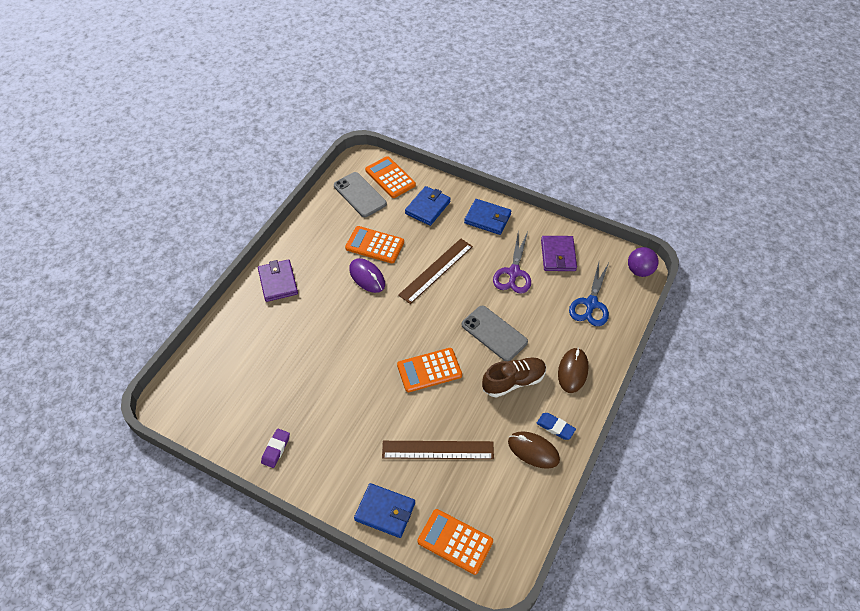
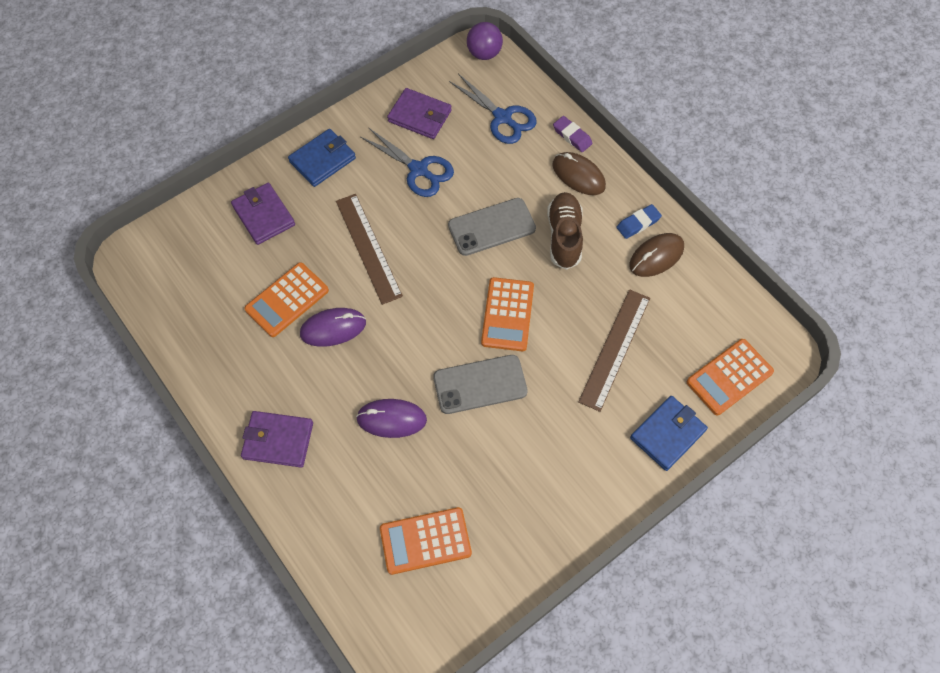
camera: 65 degrees left, 10 degrees up
purple eraser [261,429,290,468] -> purple eraser moved to [553,116,593,152]
grey phone [334,172,387,217] -> grey phone moved to [433,355,528,414]
orange calculator [365,156,416,198] -> orange calculator moved to [380,507,472,575]
blue wallet [405,186,451,226] -> purple wallet [231,183,295,245]
purple scissors [493,232,531,294] -> blue scissors [361,128,454,197]
none -> purple mouse [356,399,427,438]

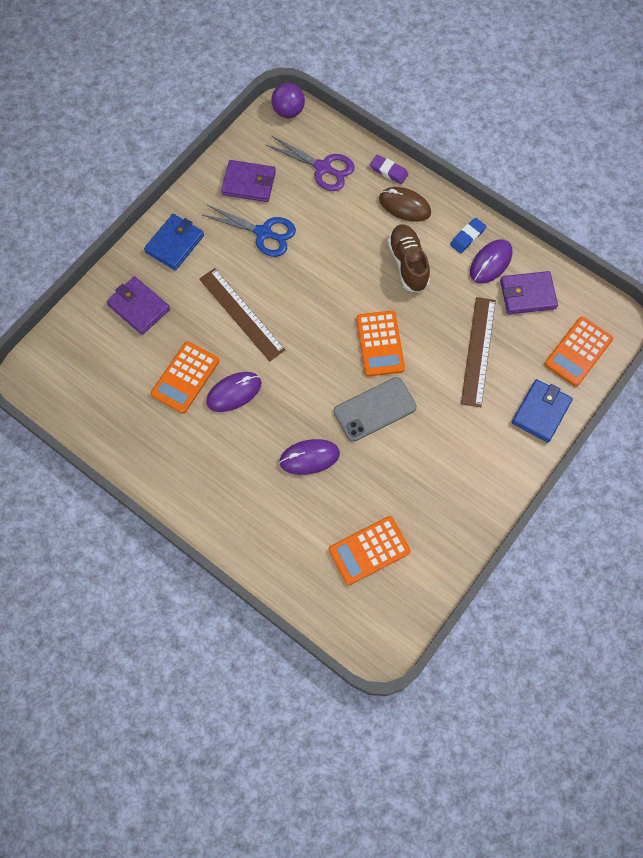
camera: 15 degrees left, 5 degrees up
purple wallet [241,411,313,467] -> purple wallet moved to [500,271,558,314]
grey phone [448,198,536,256] -> none
blue scissors [449,74,537,144] -> purple scissors [266,136,355,191]
brown mouse [629,233,684,277] -> purple mouse [470,239,512,284]

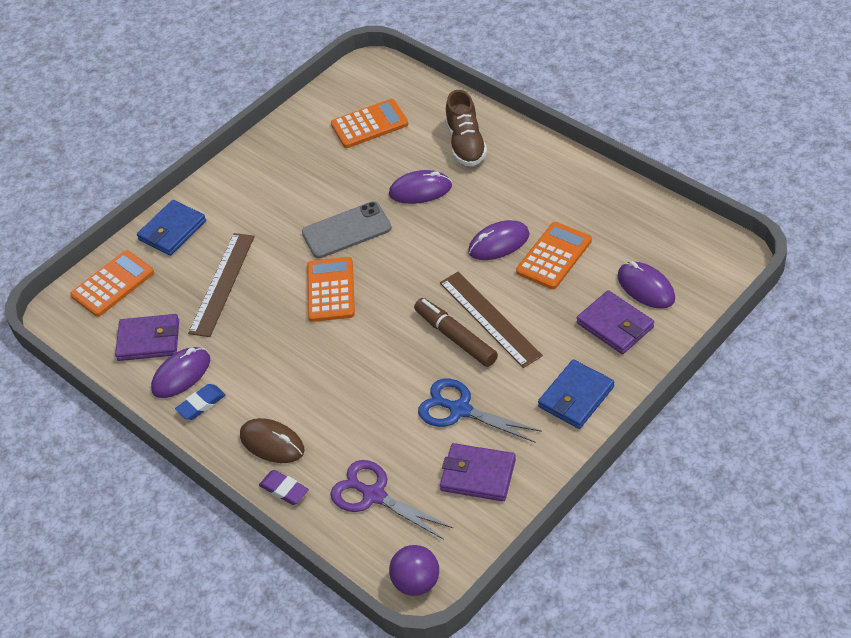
camera: 170 degrees left, 20 degrees down
brown shoe [388,225,430,293] -> brown shoe moved to [445,90,487,166]
none -> brown marker [414,298,498,367]
none -> purple mouse [618,261,675,309]

